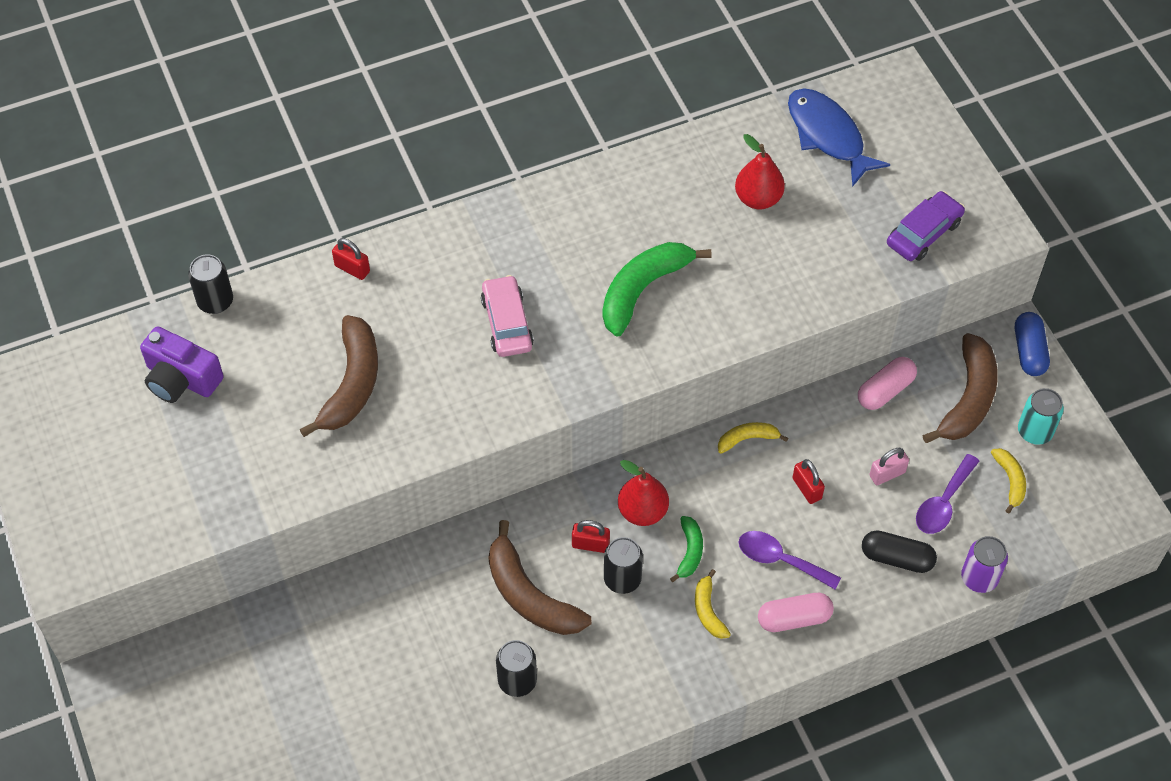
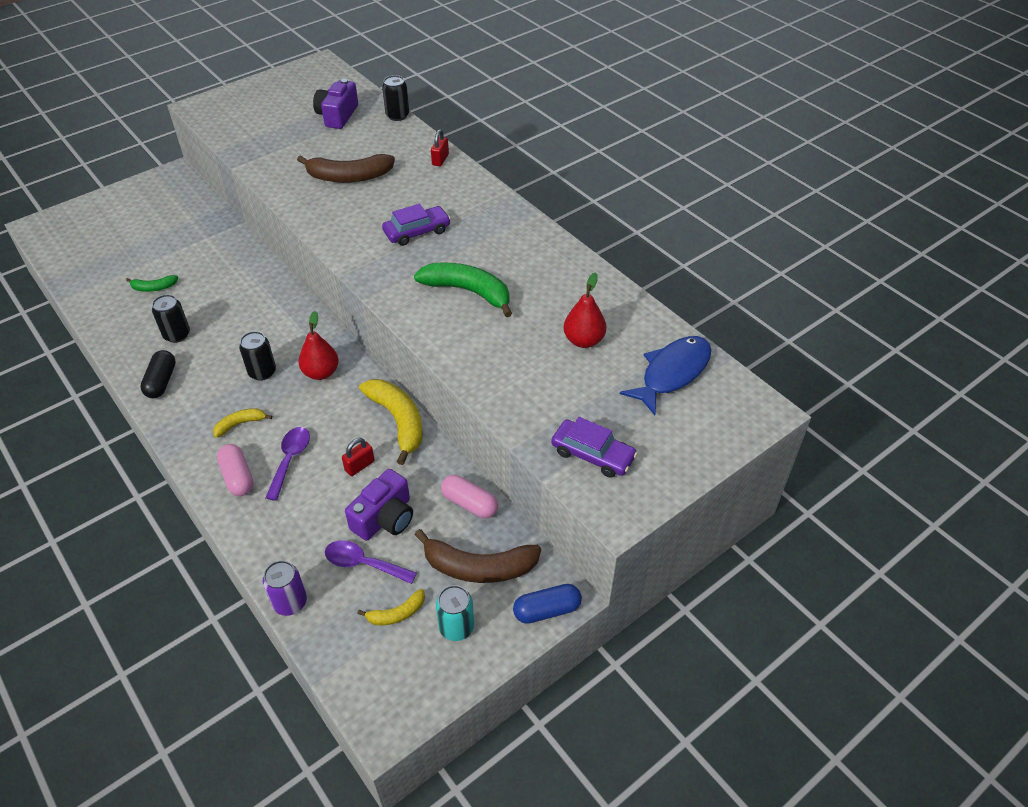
camera: 75 degrees right, 10 degrees down
pink car [481,275,534,357] -> purple car [382,204,451,246]
brown banana [488,520,591,635] -> none
red padlock [572,520,610,553] -> none
green banana [670,516,703,582] -> green banana moved to [126,275,178,292]
yellow banana [718,422,788,454] -> yellow banana [359,379,423,465], size x1.94
black capsule [862,530,937,573] -> black capsule moved to [140,350,176,398]
pink padlock [869,448,909,485] -> purple camera [345,469,413,541]

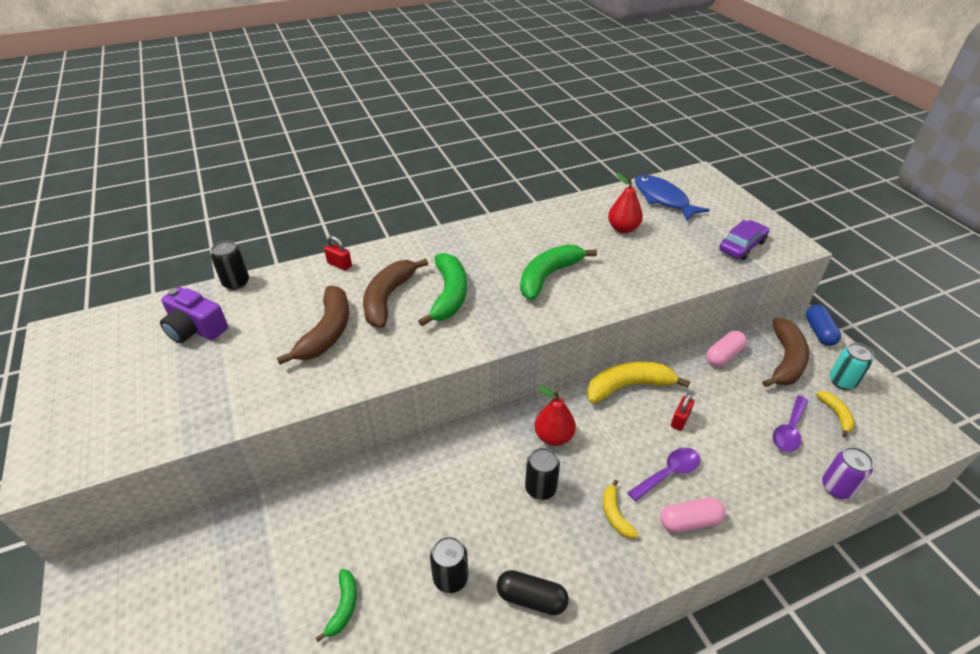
camera: 75 degrees left, 5 degrees down
purple spoon [265,427,310,501] -> purple spoon turned 120 degrees clockwise [627,448,700,502]
red padlock [342,438,375,476] -> red padlock turned 60 degrees clockwise [671,393,694,431]
purple camera [345,469,413,541] -> none
purple car [382,204,451,246] -> green banana [418,253,467,326]
none -> brown banana [363,258,428,328]

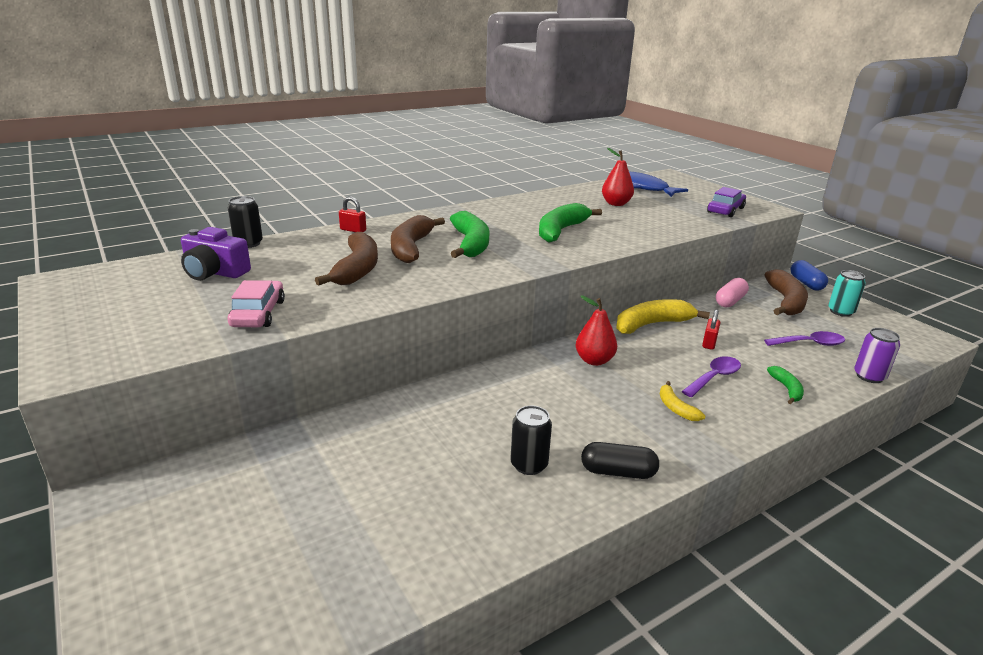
camera: 10 degrees left, 15 degrees down
green banana [316,569,357,642] -> green banana moved to [767,366,804,404]
black can [525,448,560,500] -> none
pink capsule [660,497,726,533] -> none
purple spoon [773,395,808,452] -> purple spoon turned 120 degrees counterclockwise [764,331,845,346]
yellow banana [816,391,855,437] -> none
none -> pink car [228,280,285,327]

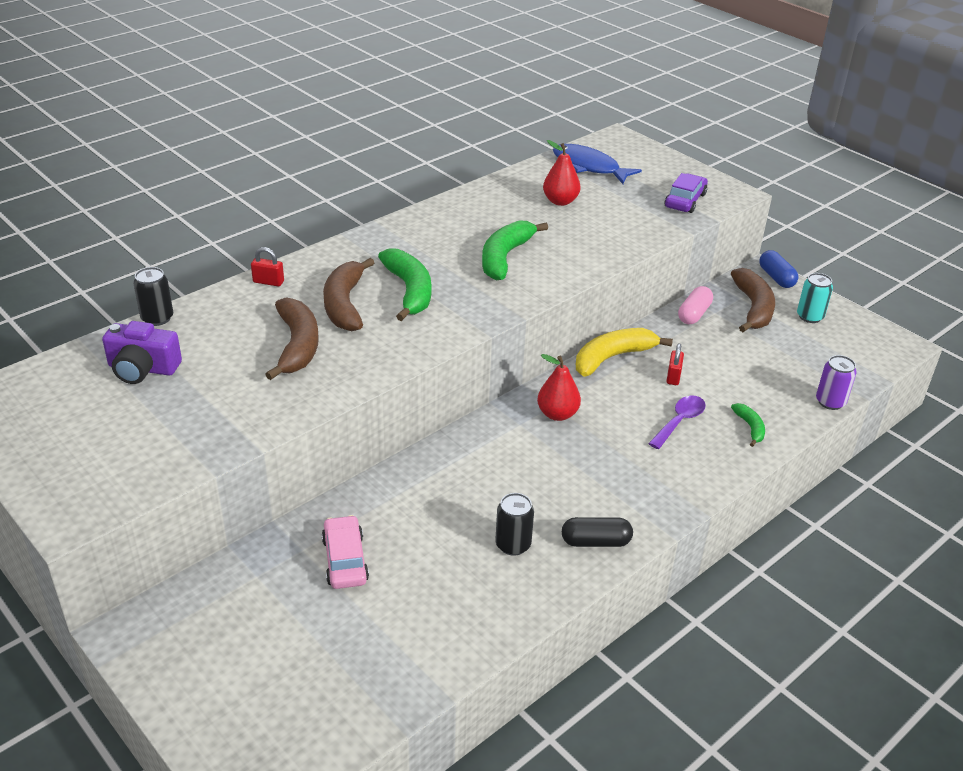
camera: 10 degrees left, 10 degrees up
pink car [228,280,285,327] -> pink car moved to [322,515,369,589]
yellow banana [660,381,705,421] -> none
purple spoon [764,331,845,346] -> none

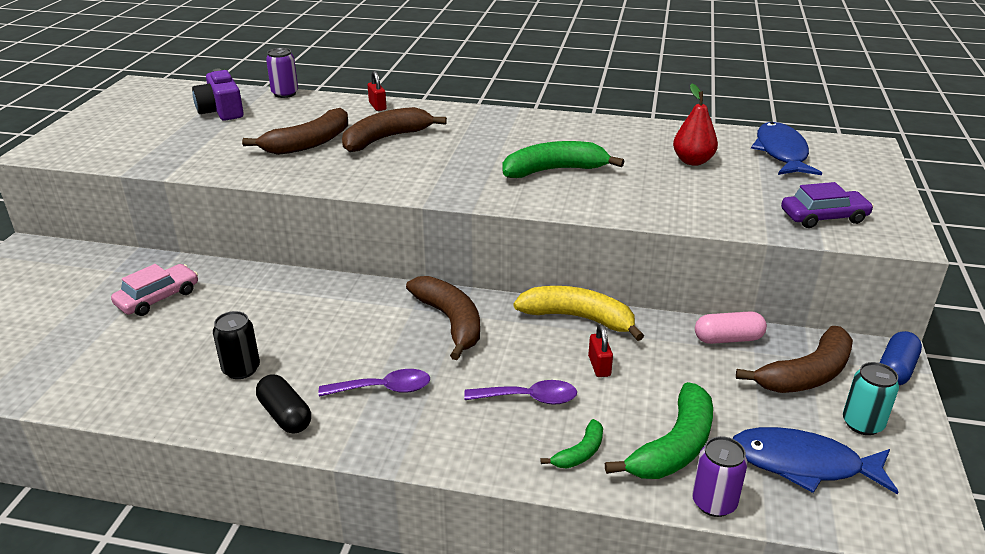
camera: 55 degrees right, 5 degrees down
black can [133,267,173,326] -> purple can [266,48,298,98]
green banana [378,248,431,321] -> green banana moved to [605,382,713,479]
red pear [537,354,581,421] -> brown banana [406,276,480,360]
red padlock [666,343,684,385] -> red padlock turned 75 degrees counterclockwise [588,324,613,377]
none -> purple spoon [319,369,430,397]
none -> blue fish [732,427,898,495]

